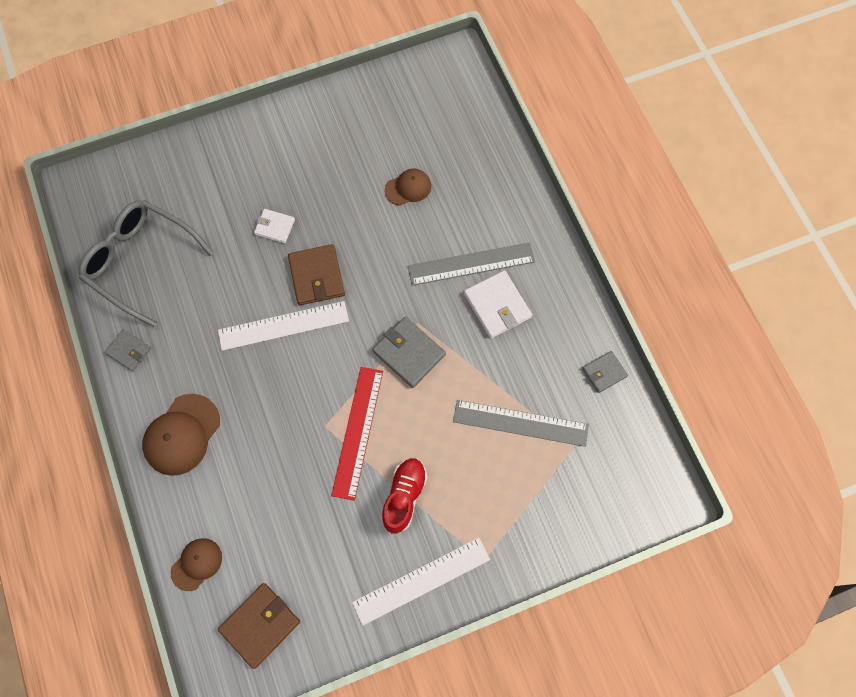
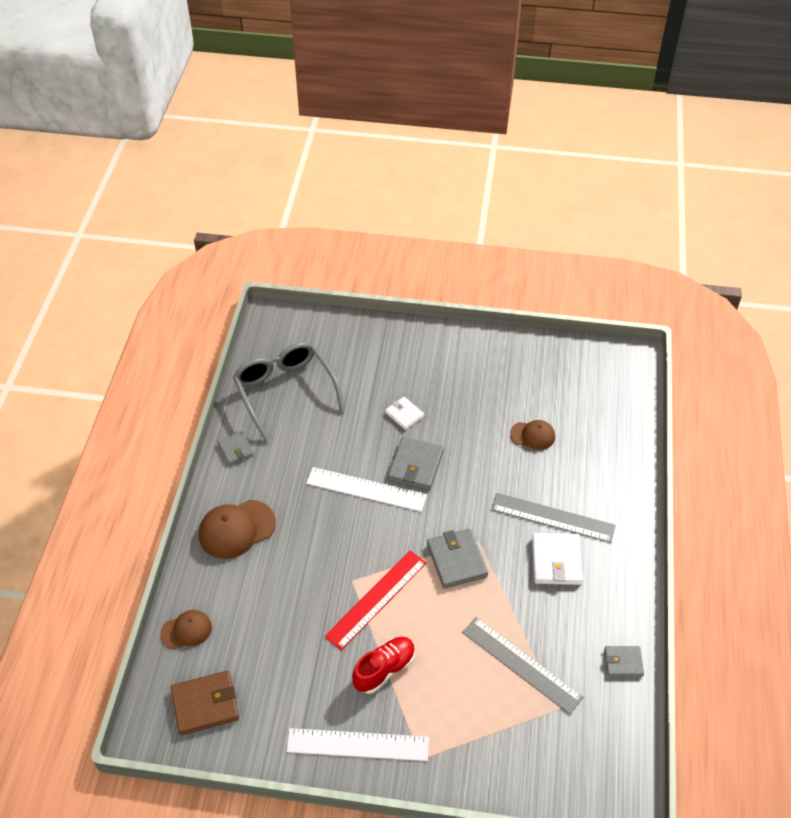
camera: 30 degrees right, 20 degrees down
brown wallet [288,244,345,305] -> grey wallet [388,437,444,490]

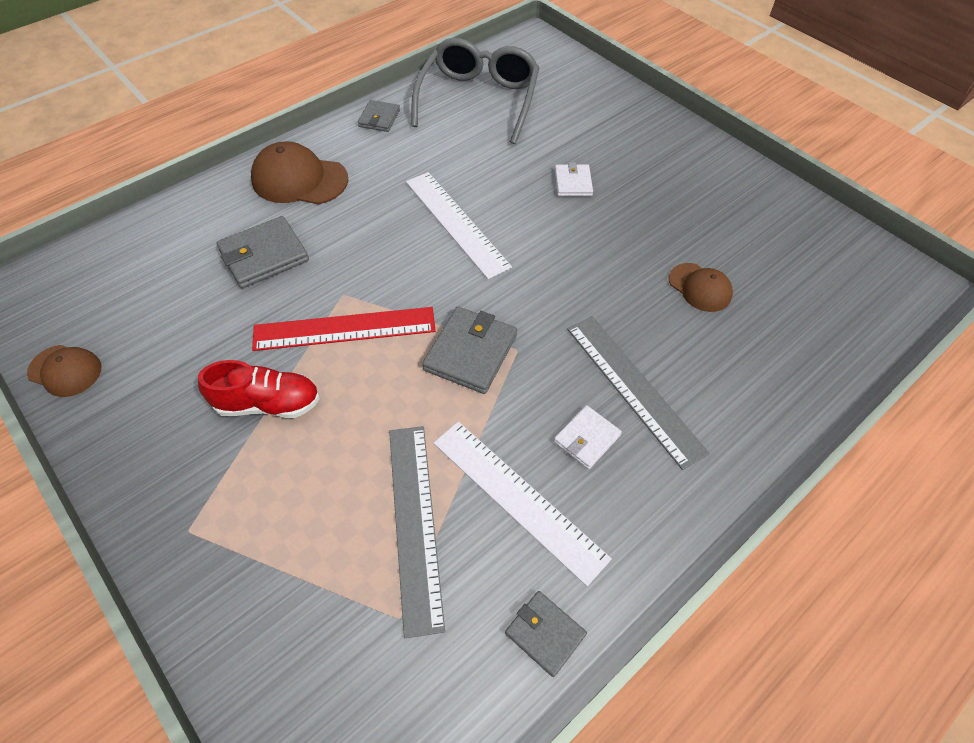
camera: 40 degrees right, 5 degrees up
brown cap [160,610,212,649] -> brown cap moved to [27,345,101,397]
brown wallet [171,671,239,735] -> none
white ruler [287,728,429,761] -> white ruler moved to [433,421,612,586]
grey wallet [388,437,444,490] -> grey wallet moved to [216,216,309,289]
white wallet [532,533,583,585] -> white wallet [554,405,622,469], size x0.61

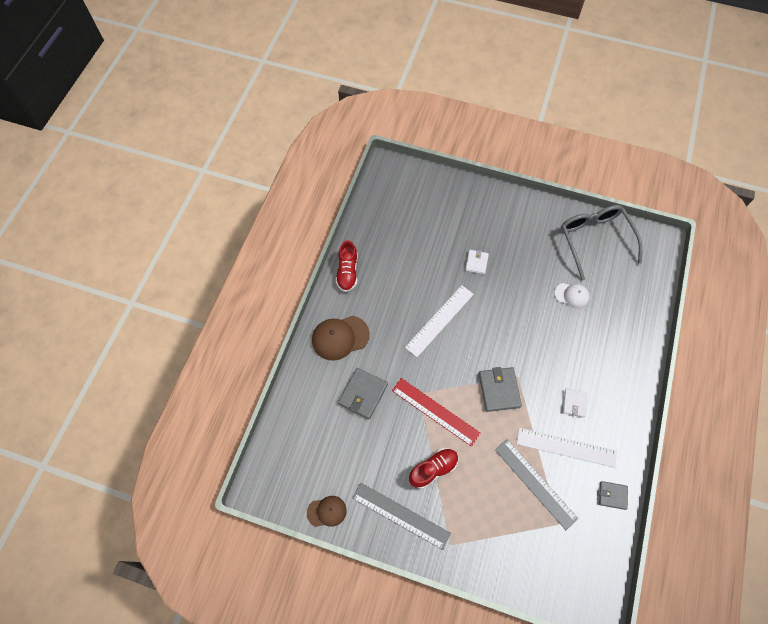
camera: 30 degrees left, 10 degrees up
red ruler [252,307,436,351] -> red ruler turned 75 degrees clockwise [392,378,480,447]
grey wallet [358,100,400,132] -> red shoe [336,240,358,292]
white ruler [406,172,512,279] -> white ruler turned 75 degrees counterclockwise [405,285,474,357]
grey glasses [411,38,539,144] -> grey glasses moved to [561,205,643,280]
white wallet [555,162,593,196] -> white wallet turned 45 degrees clockwise [465,250,489,274]
grey ruler [567,316,710,470] -> grey ruler moved to [352,483,451,550]
brown cap [669,263,733,312] -> white cap [555,283,590,309]

